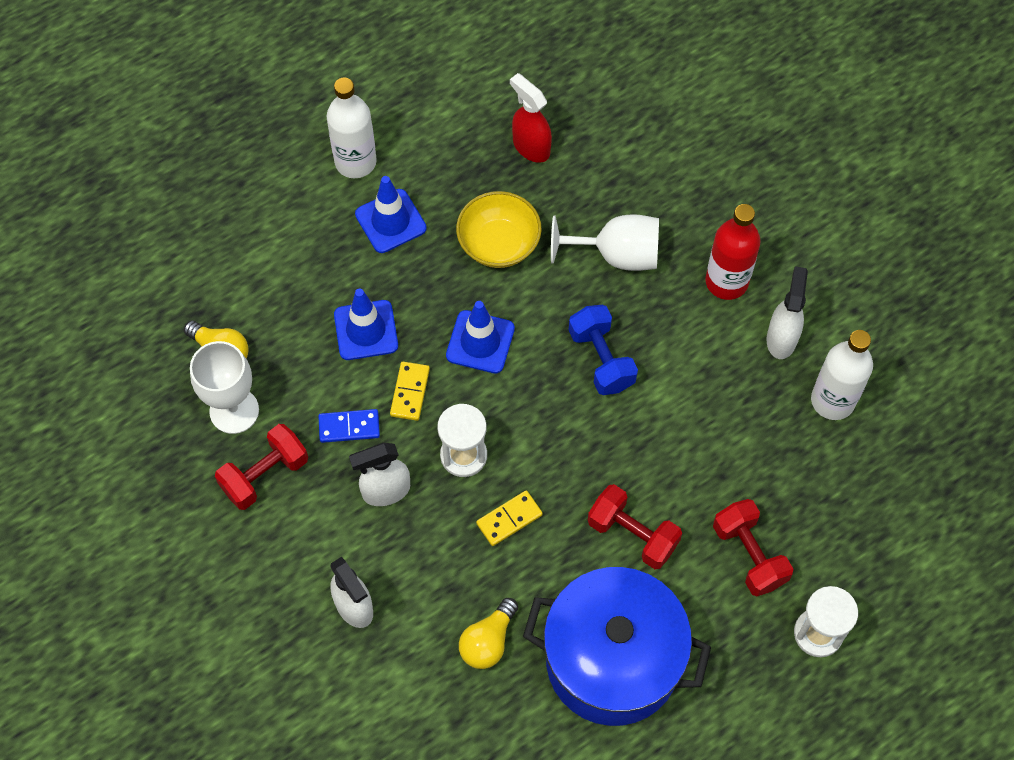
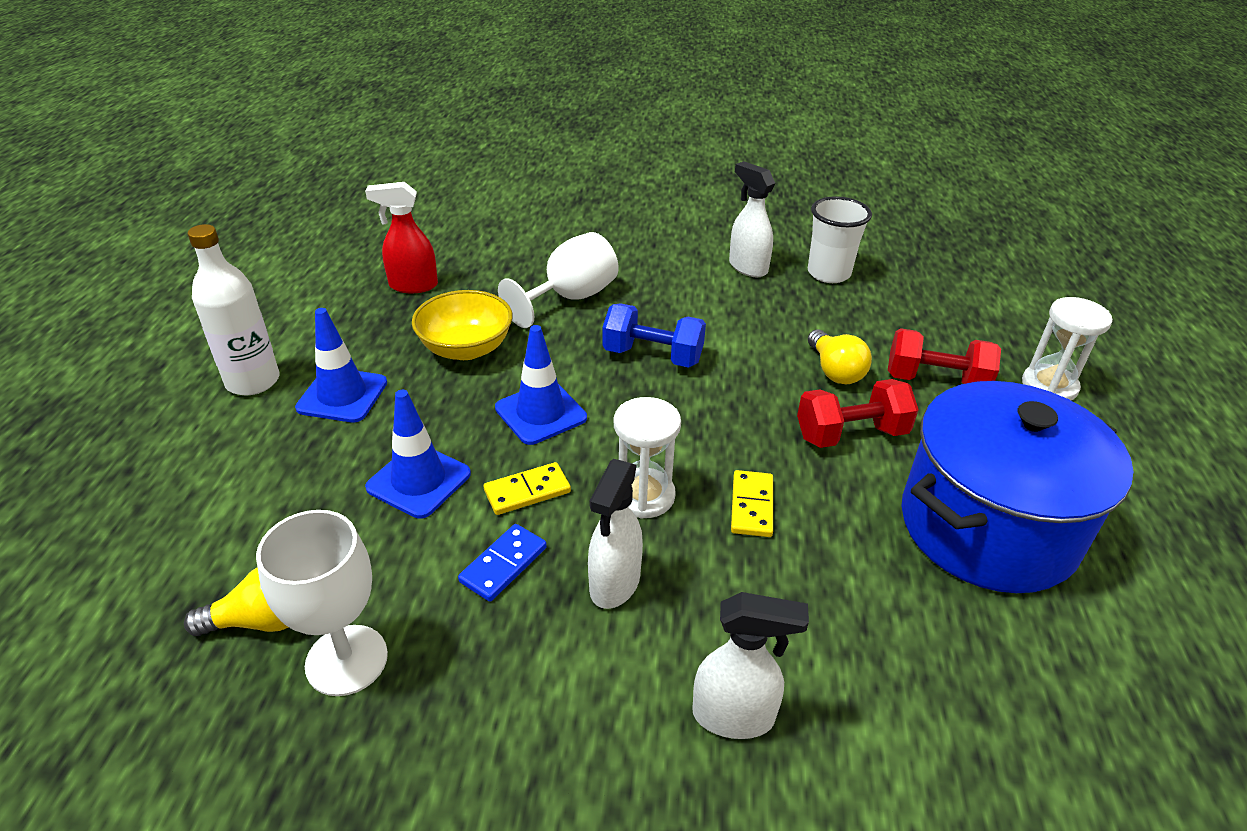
camera: 50 degrees left, 25 degrees down
red dumbbell [215,424,308,510] -> none
yellow domino [390,362,430,421] -> yellow domino turned 75 degrees counterclockwise [484,462,571,515]
yellow light bulb [459,598,518,669] -> yellow light bulb moved to [808,330,872,384]
red bottle [705,204,761,300] -> none
white bottle [811,330,873,420] -> white cup [808,196,872,283]

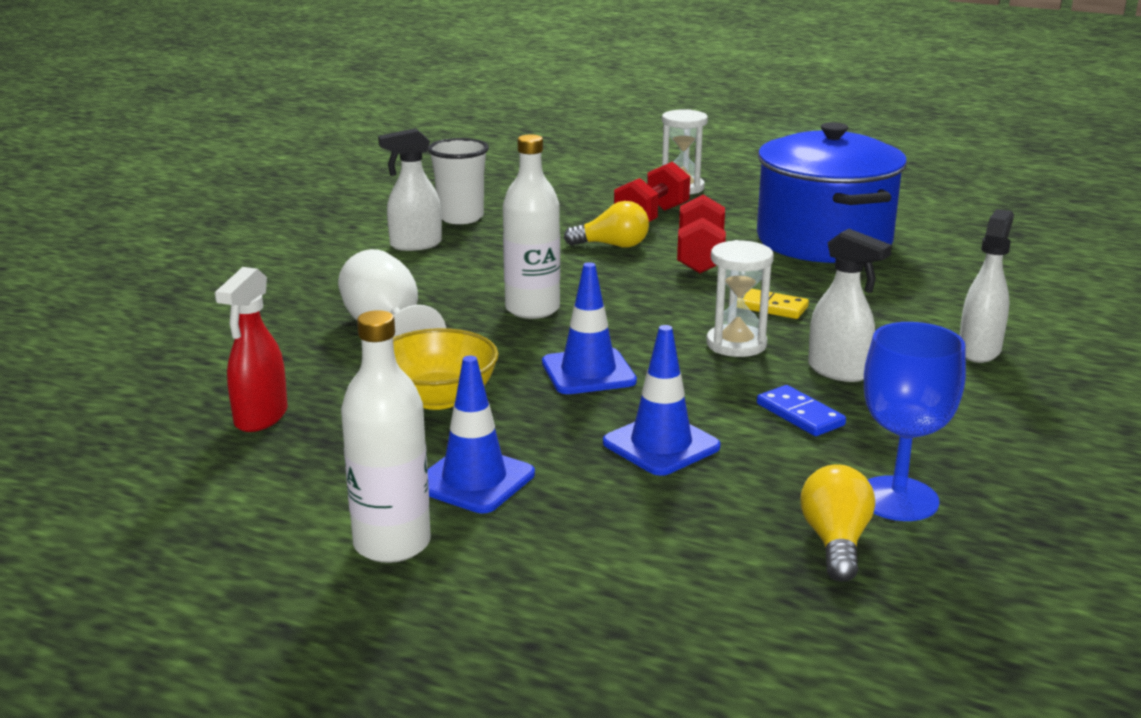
camera: 70 degrees left, 15 degrees down
white goblet [256,510,388,696] -> blue goblet [864,322,966,521]
yellow domino [484,462,571,515] -> none
blue dumbbell [603,303,706,368] -> white bottle [503,135,560,319]

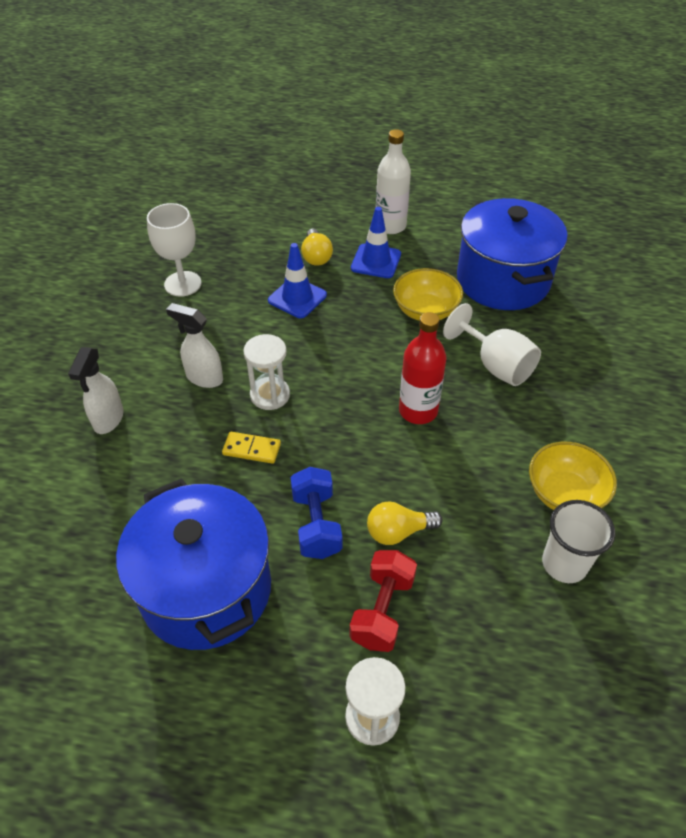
camera: 165 degrees right, 25 degrees up
red spray bottle [215,267,288,432] -> blue pot [457,198,567,310]
white spray bottle [378,128,442,251] -> yellow bowl [529,442,617,510]
white bottle [503,135,560,319] -> red bottle [399,312,447,424]
blue traffic cone [542,262,637,394] -> none
red dumbbell [677,195,726,273] -> blue dumbbell [291,467,342,559]
blue domino [757,385,846,436] -> none
yellow light bulb [801,464,875,581] -> yellow light bulb moved to [301,228,333,266]
blue goblet [864,322,966,521] -> white goblet [147,203,202,297]

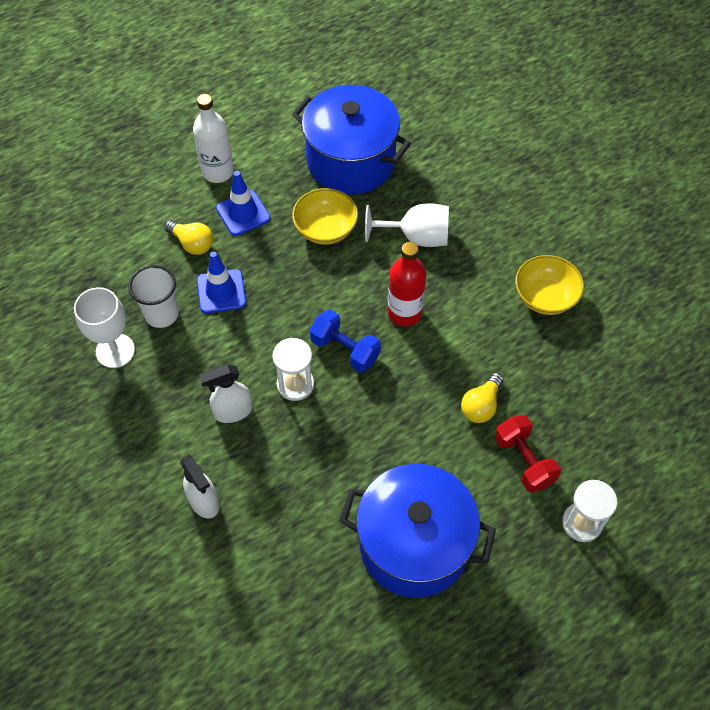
camera: 45 degrees left, 10 degrees up
yellow domino [222,432,281,464] -> none
blue dumbbell [291,467,342,559] -> blue dumbbell moved to [310,309,381,373]
white cup [542,500,615,583] -> white cup moved to [128,265,179,328]

